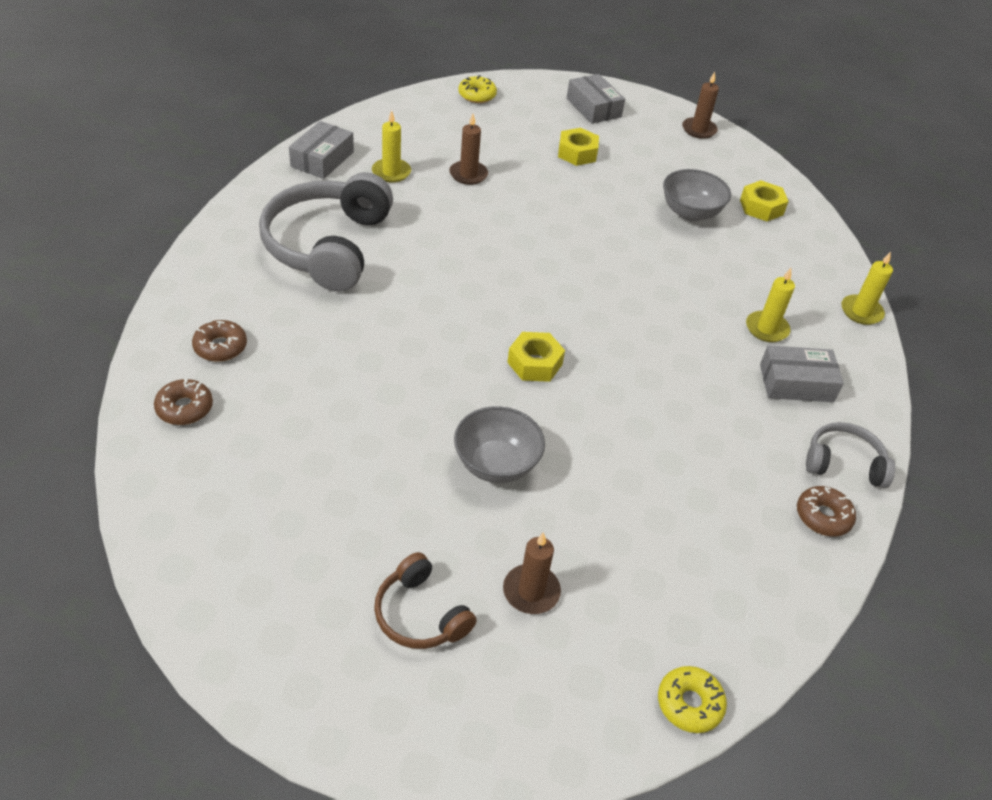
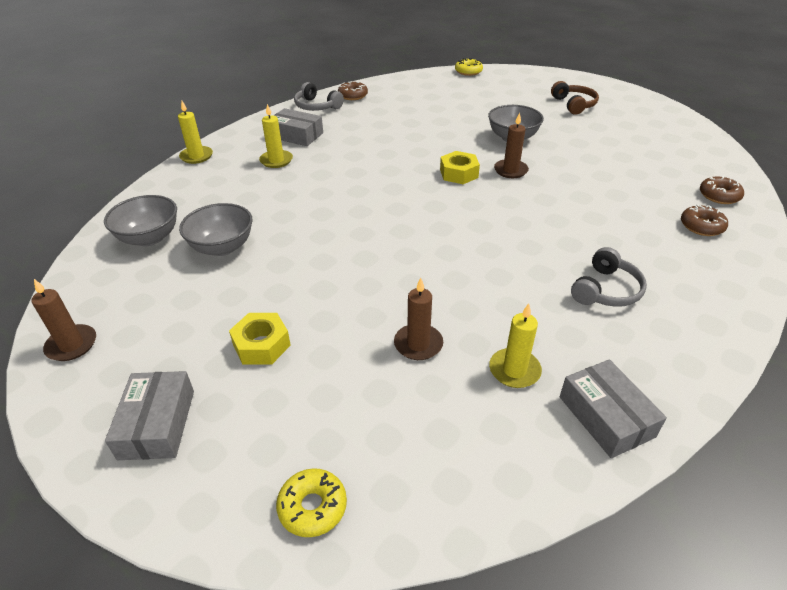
camera: 150 degrees left, 5 degrees down
grey headphones [259,172,393,292] -> grey headphones [571,247,647,307], size x0.51
grey box [289,121,354,179] -> grey box turned 75 degrees counterclockwise [560,359,667,458]
brown candle [503,532,561,614] -> brown candle moved to [494,112,529,178]
yellow nut [740,180,789,221] -> grey bowl [104,195,177,246]

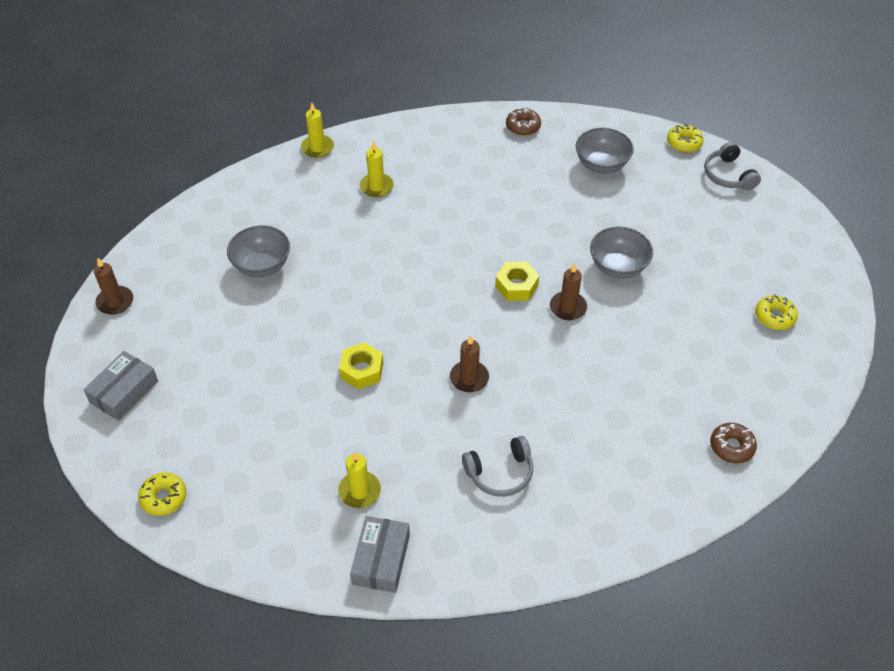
camera: 35 degrees right, 10 degrees up
grey bowl [104,195,177,246] -> grey bowl moved to [576,128,634,174]
yellow nut [229,313,291,364] -> yellow nut moved to [339,342,383,390]
grey box [274,108,323,146] -> none
grey headphones [294,82,344,111] -> grey headphones moved to [704,142,761,190]
brown candle [394,278,443,360] -> brown candle moved to [450,335,489,392]
brown headphones [551,81,599,115] -> none
brown donut [681,204,728,236] -> none
none -> yellow donut [755,295,798,330]

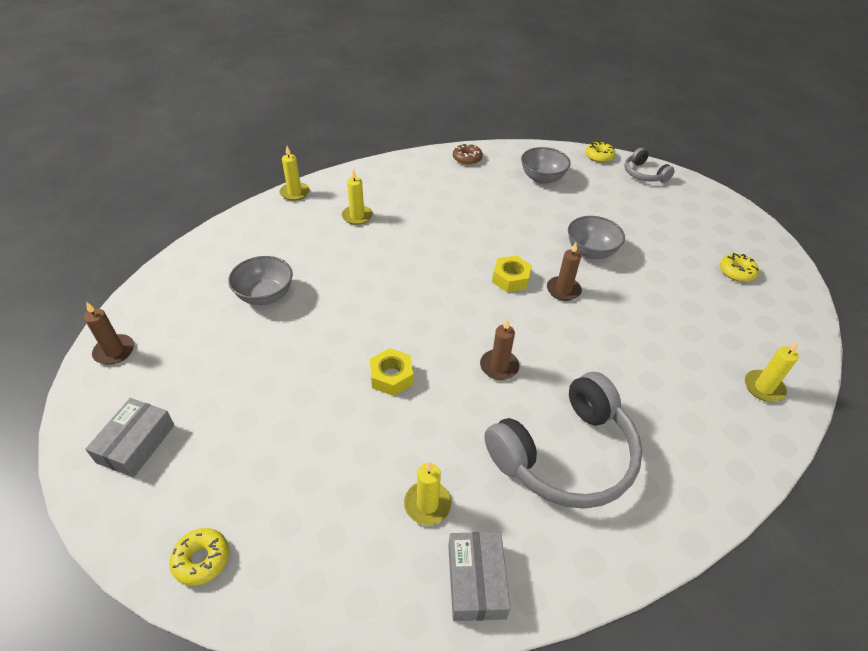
camera: 15 degrees left, 5 degrees down
grey headphones [462,436,533,497] -> grey headphones [484,372,643,509], size x1.98
brown donut [710,423,757,463] -> yellow candle [745,341,799,402]

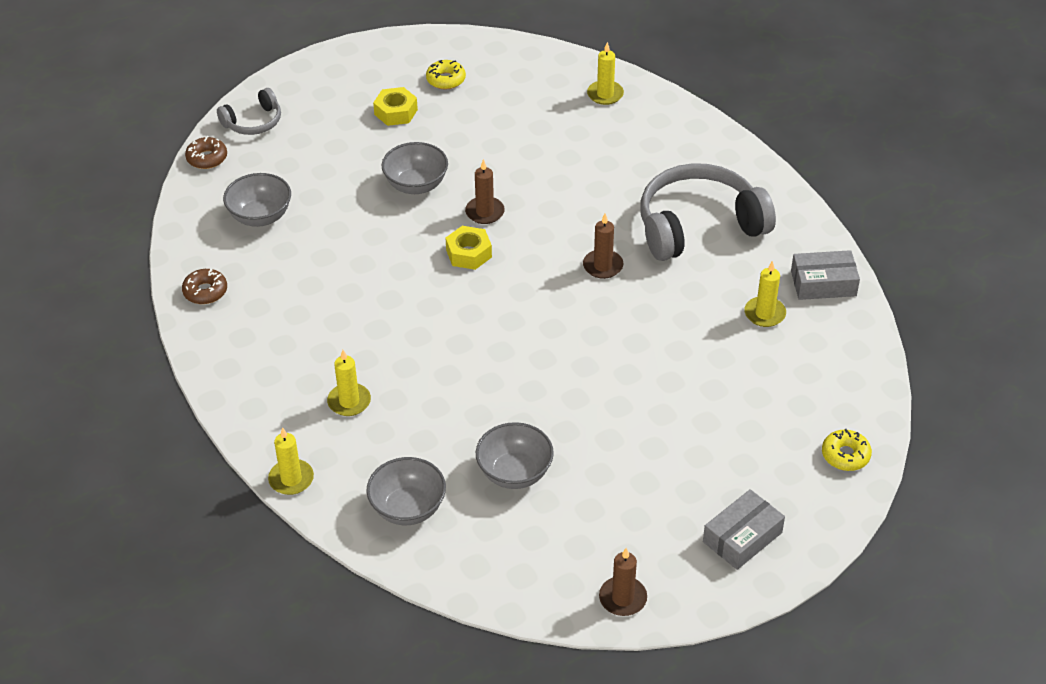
camera: 90 degrees left, 0 degrees up
grey box [85,398,175,477] -> grey box turned 60 degrees counterclockwise [703,489,785,570]
yellow nut [370,348,413,396] -> yellow nut moved to [373,87,418,126]
grey headphones [484,372,643,509] -> grey headphones turned 75 degrees counterclockwise [640,163,776,261]
yellow donut [585,141,615,163] -> brown donut [185,136,227,169]
none -> grey bowl [367,457,446,525]

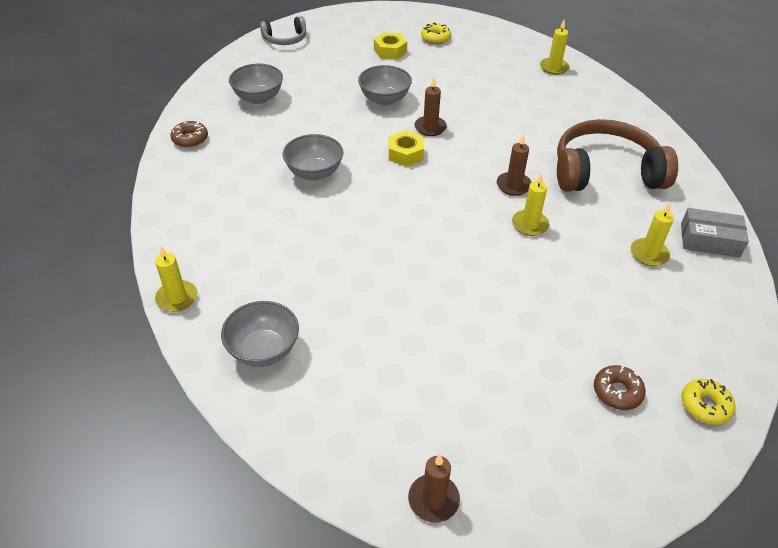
camera: 15 degrees right, 0 degrees up
brown donut [185,136,227,169] -> brown donut moved to [594,365,646,410]
yellow candle [327,350,371,416] -> yellow candle moved to [512,173,549,236]
grey bowl [476,422,554,489] -> grey bowl moved to [283,134,343,181]
grey headphones [640,163,776,261] -> brown headphones [557,119,678,191]
grey box [703,489,785,570] -> none

